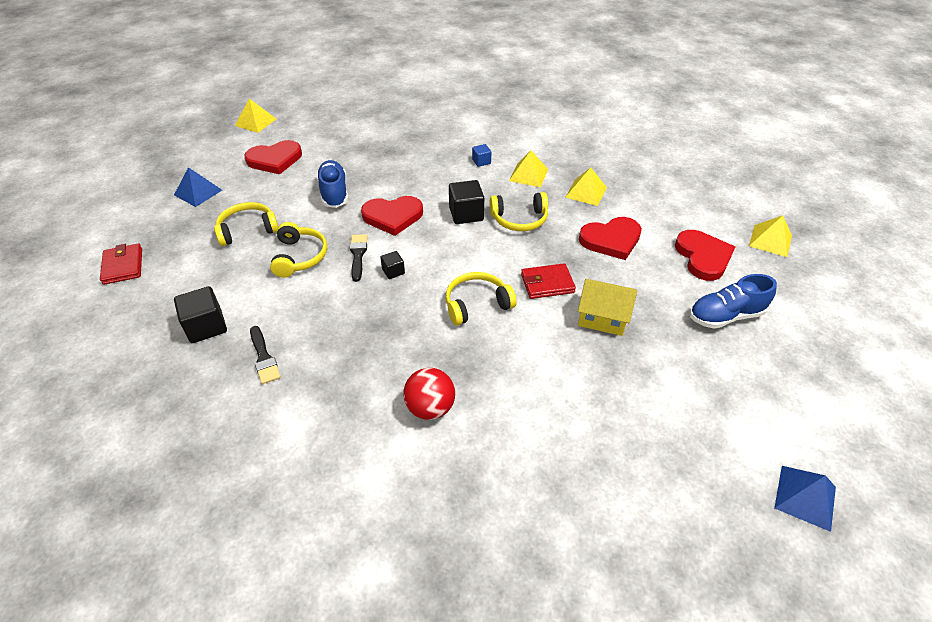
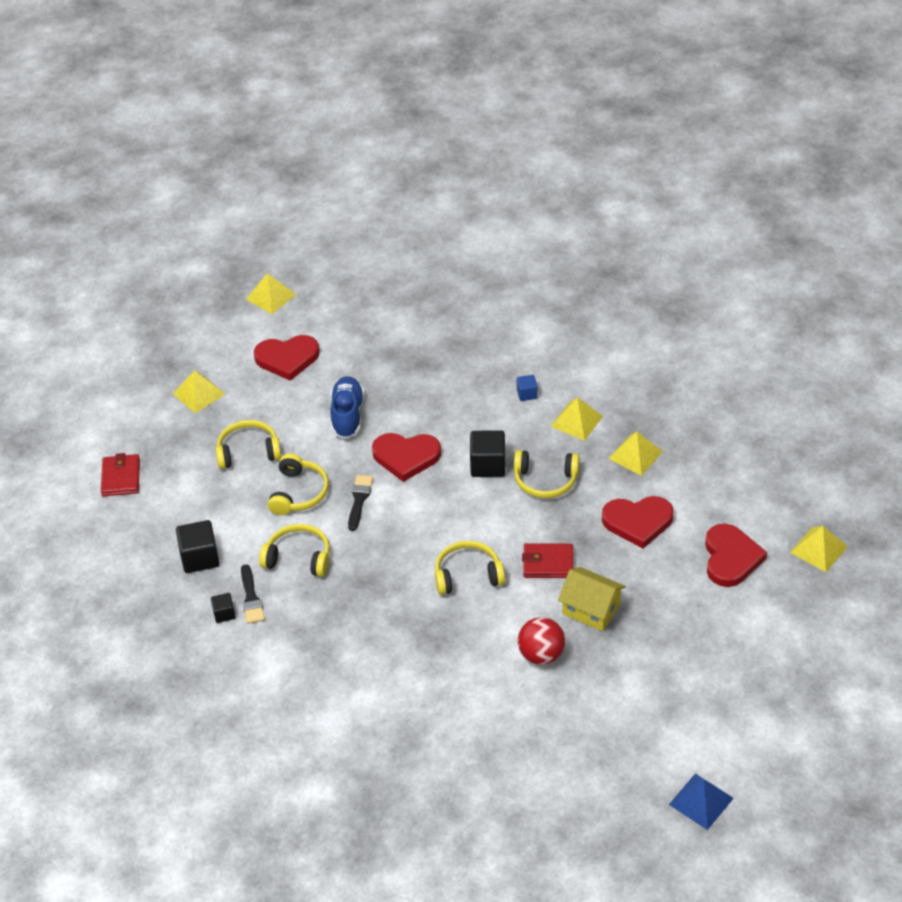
camera: 15 degrees right, 0 degrees up
blue pyramid [174,167,222,207] -> yellow pyramid [173,370,225,413]
black cube [380,251,405,279] -> black cube moved to [211,593,236,623]
red ball [403,368,455,420] -> red ball moved to [518,617,565,665]
blue shoe [689,274,777,329] -> none
none -> yellow headphones [259,524,330,577]

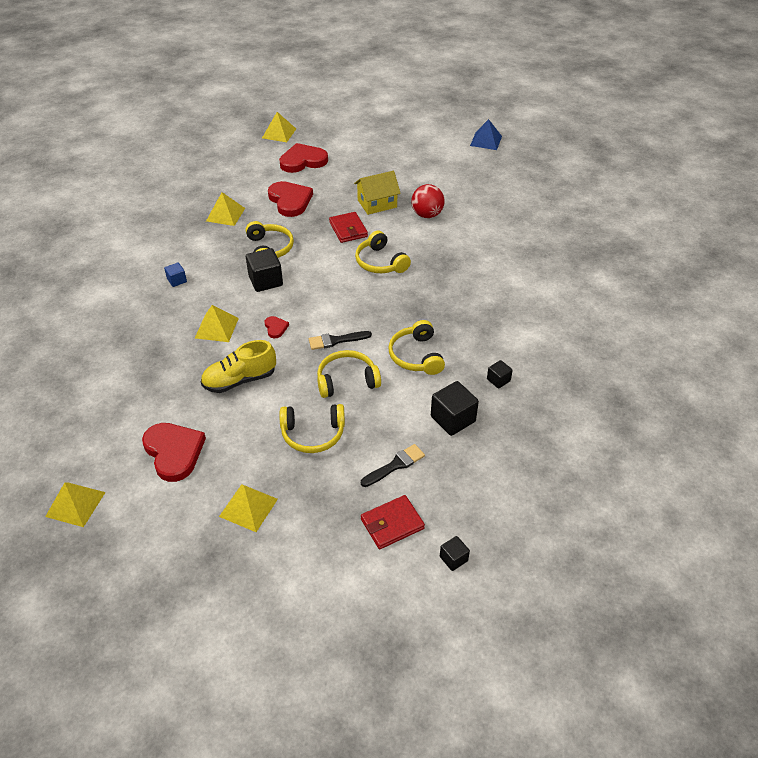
camera: 115 degrees left, 0 degrees up
yellow headphones [216,420,281,469] -> yellow headphones turned 60 degrees counterclockwise [279,404,345,453]
black brush [241,564,265,624] -> black brush moved to [361,444,425,487]
blue shoe [330,376,364,438] -> yellow shoe [201,340,276,393]
red heart [372,433,441,482] -> red heart [265,316,289,338], size x0.46
yellow pyramid [550,397,603,441] -> yellow pyramid moved to [195,305,239,342]
yellow house [558,567,626,631] -> yellow house turned 60 degrees clockwise [354,171,401,215]
none -> black cube [440,536,470,571]

